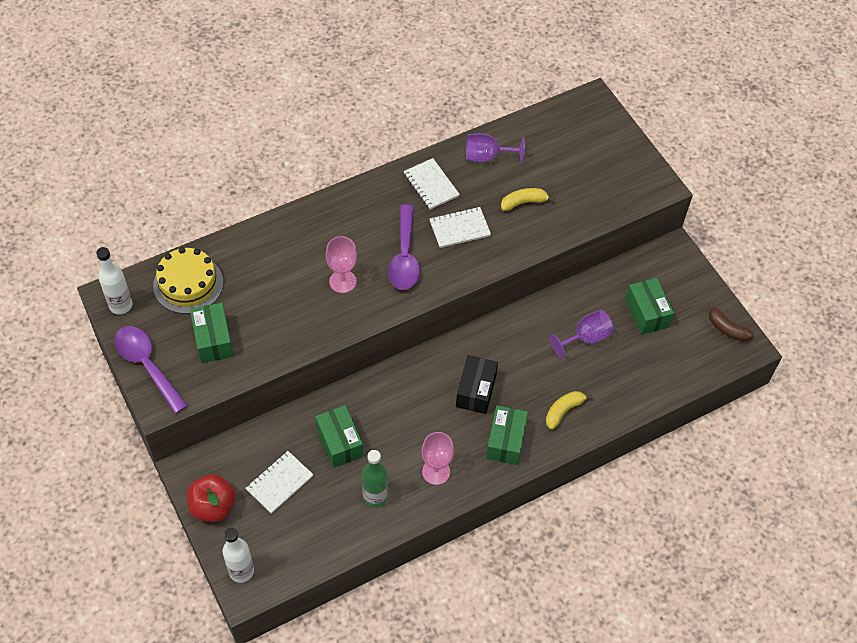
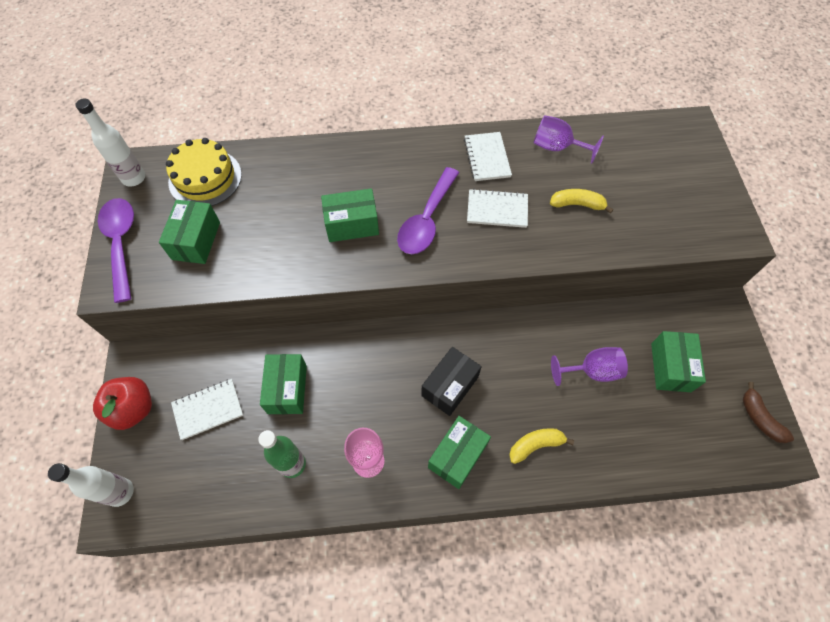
camera: 25 degrees right, 5 degrees up
pink goblet [326,236,357,293] -> green box [321,188,379,242]

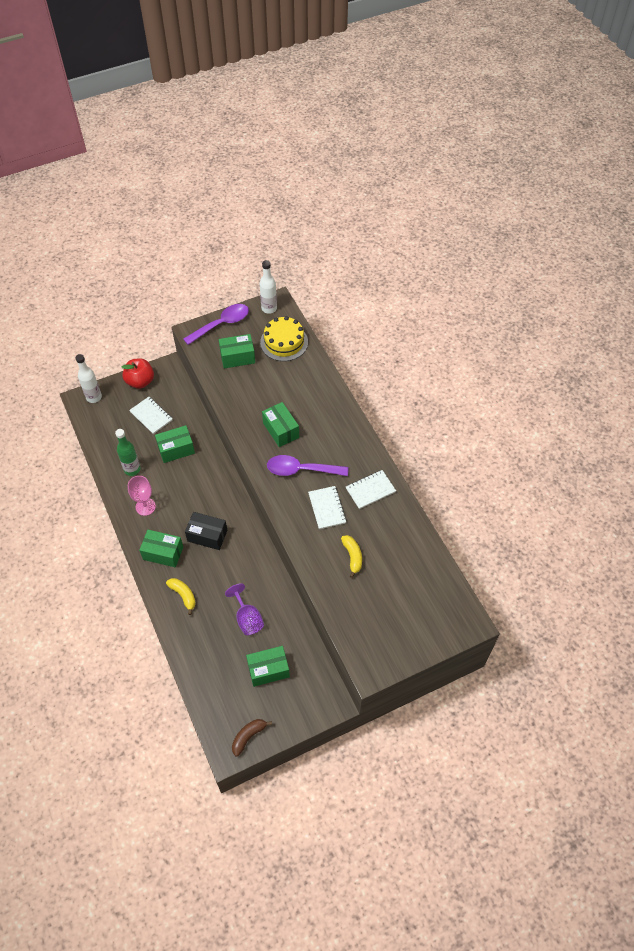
camera: 70 degrees right, 5 degrees down
purple goblet [534,115,604,164] -> none

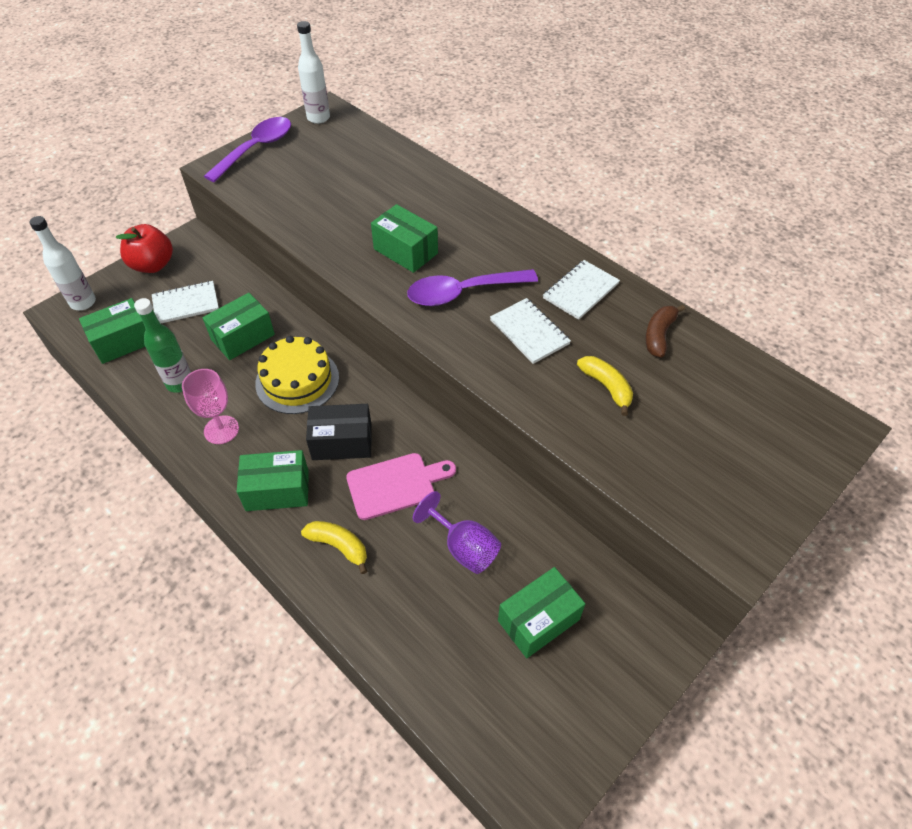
camera: 20 degrees left, 5 degrees down
white notebook [129,397,172,434] -> white notebook turned 45 degrees counterclockwise [152,281,219,323]
green box [219,334,255,368] -> green box moved to [79,298,145,364]
brown banana [232,719,272,756] -> brown banana moved to [645,305,685,358]
yellow cake [260,316,308,361] -> yellow cake moved to [255,336,339,414]
none -> pink cutting board [346,453,456,520]

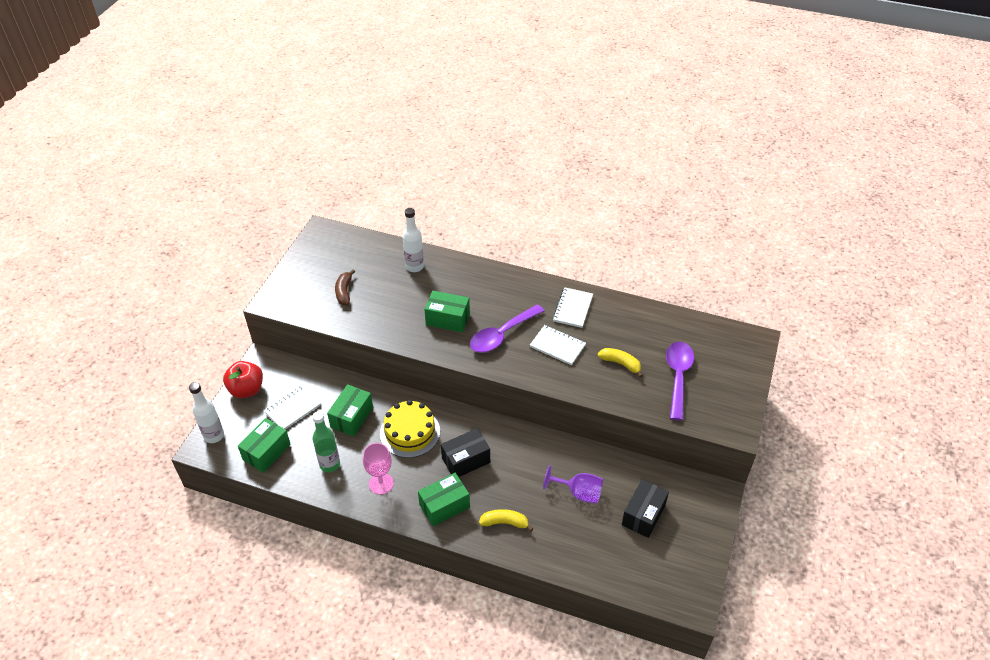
camera: 25 degrees left, 5 degrees down
purple spoon [204,117,291,182] -> purple spoon moved to [666,342,694,421]
white bottle [297,21,330,124] -> white bottle moved to [402,208,424,272]
pink cutting board [346,453,456,520] -> none
green box [498,567,585,658] -> black box [622,479,669,538]
brown banana [645,305,685,358] -> brown banana moved to [335,270,355,305]

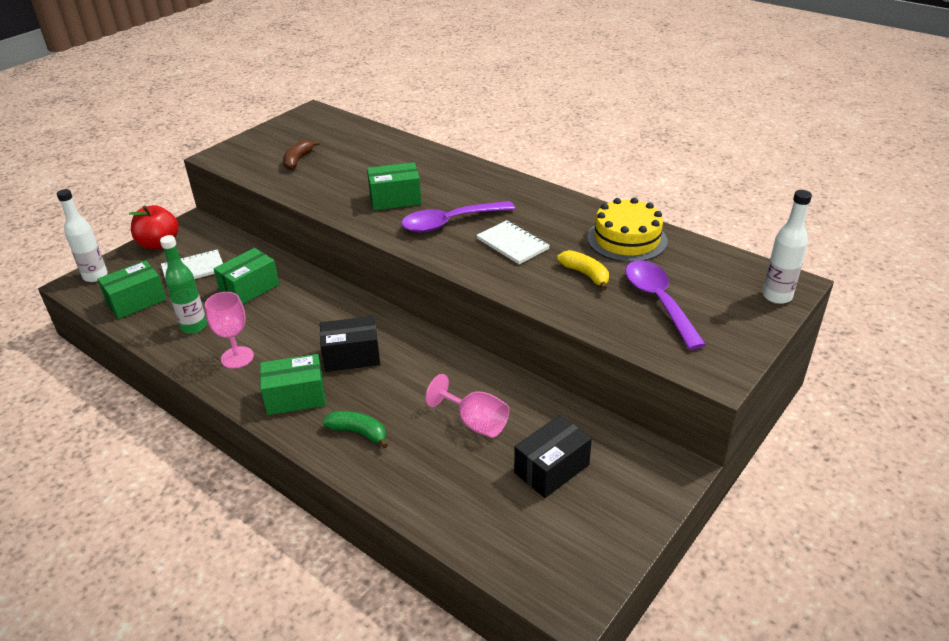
camera: 20 degrees right, 10 degrees down
yellow cake [380,400,440,458] -> yellow cake moved to [587,198,668,262]
white bottle [402,208,424,272] -> white bottle moved to [762,190,812,304]
green box [424,291,470,332] -> green box turned 45 degrees counterclockwise [367,162,422,210]
yellow banana [479,509,533,532] -> green banana [322,411,388,448]
purple goblet [543,465,603,504] -> pink goblet [425,374,509,438]
white notebook [553,287,593,328] -> none
purple spoon [666,342,694,421] -> purple spoon turned 45 degrees counterclockwise [625,260,706,350]

